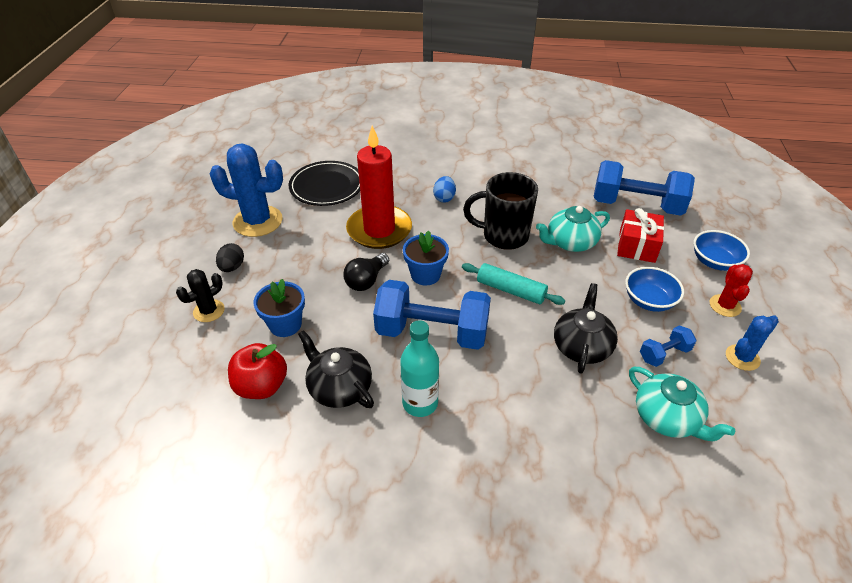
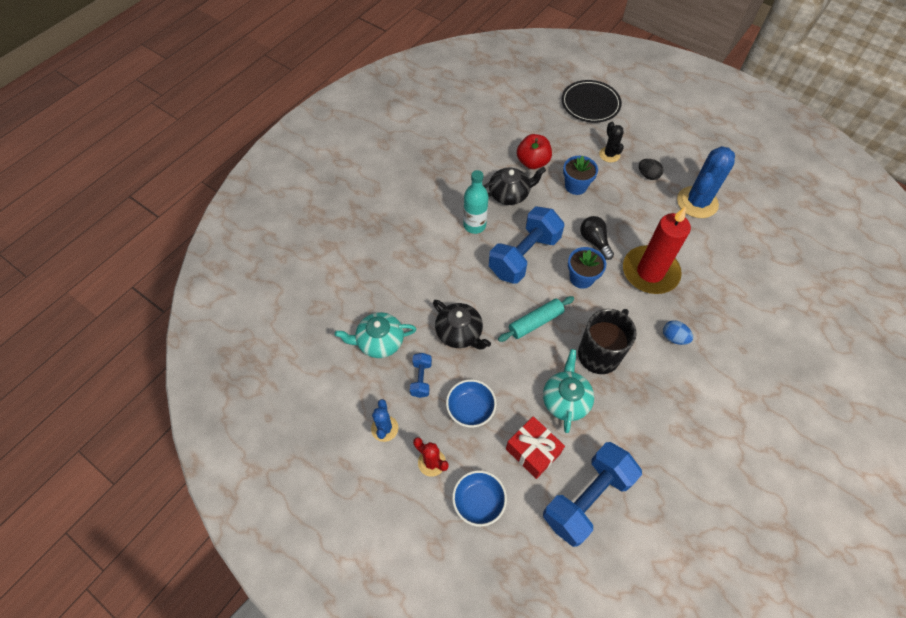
camera: 120 degrees right, 15 degrees up
black plate [289,161,360,206] -> black plate moved to [562,80,622,123]

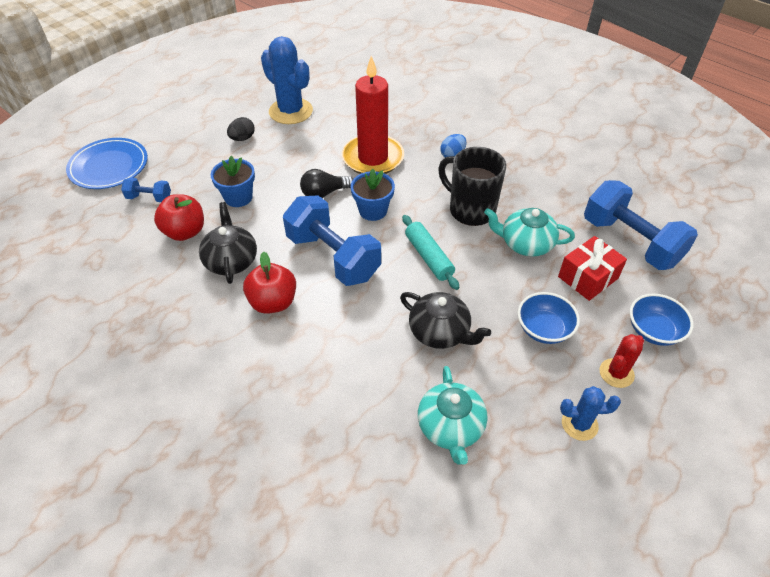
camera: 85 degrees left, 10 degrees down
blue dumbbell [410,353,432,398] -> blue dumbbell moved to [121,177,171,202]
black teapot [433,300,491,350] -> black teapot turned 75 degrees clockwise [400,292,491,349]
turquoise bottle [463,170,488,234] -> red apple [243,251,296,314]
black plate [562,80,622,123] -> blue plate [66,138,148,189]
black cactus [599,122,624,163] -> none

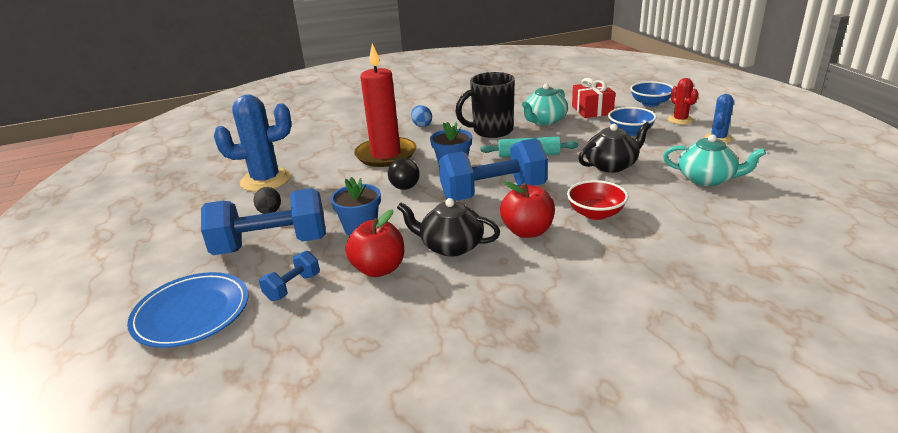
camera: 60 degrees left, 20 degrees down
blue dumbbell [584,180,698,270] -> blue dumbbell moved to [201,188,326,255]
none -> red bowl [567,180,628,220]

